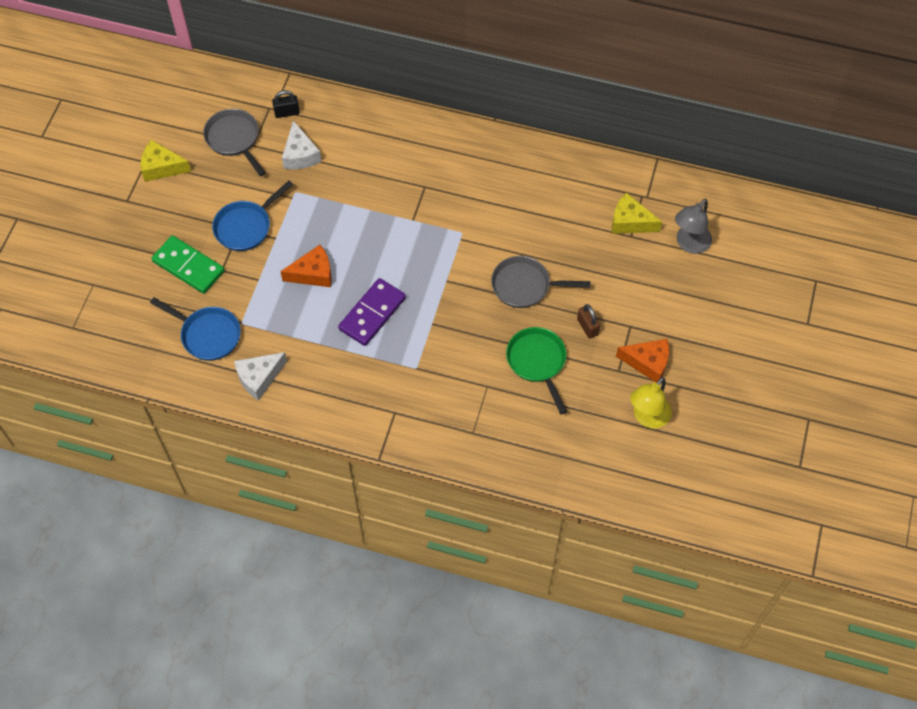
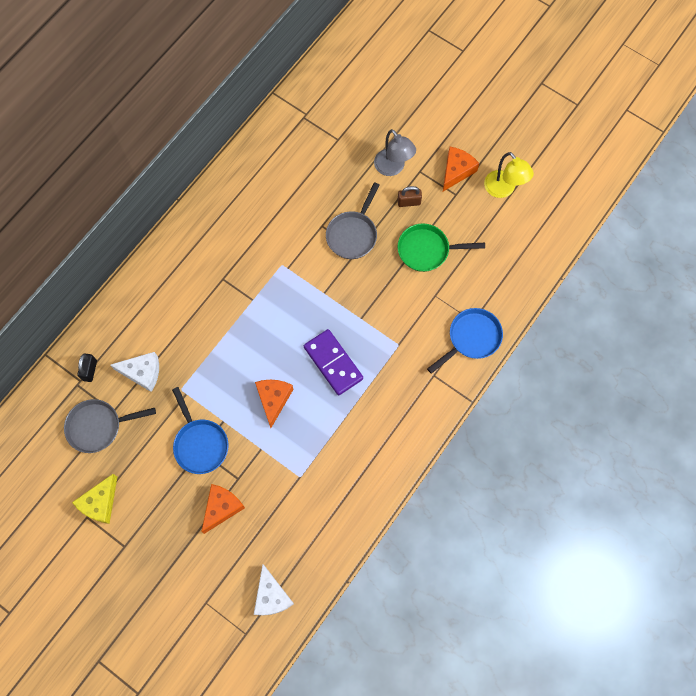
camera: 70 degrees left, 10 degrees up
blue pan [150,297,241,361] -> blue pan moved to [427,308,503,374]
green domino [151,235,225,294] -> orange cheese [201,484,245,534]
white cheese [234,352,287,401] -> white cheese moved to [254,564,294,615]
yellow cheese [612,193,662,234] -> none
grey lamp [675,199,712,254] -> grey lamp moved to [374,129,416,176]

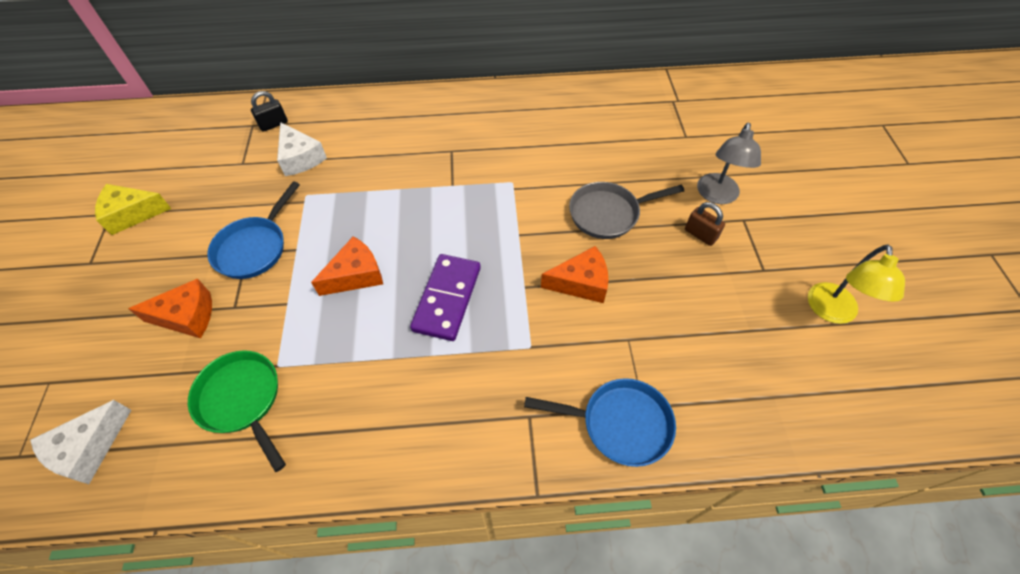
camera: 50 degrees right, 15 degrees down
grey pan [64,399,156,453] -> none
green pan [398,223,485,272] -> green pan moved to [188,350,286,472]
orange cheese [443,147,479,191] -> orange cheese moved to [541,246,609,303]

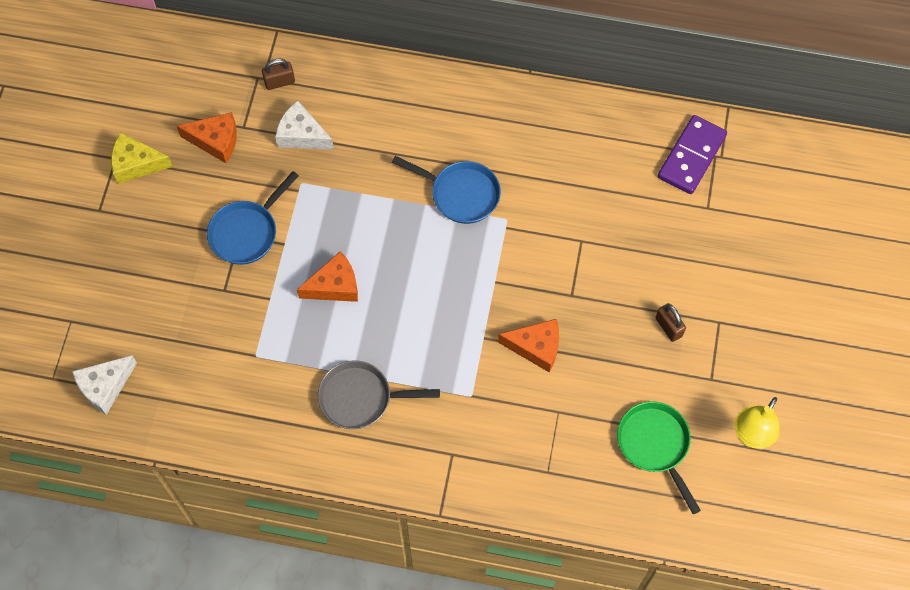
camera: 15 degrees right, 10 degrees up
orange cheese [128,278,212,338] -> orange cheese moved to [177,112,237,163]
green pan [188,350,286,472] -> green pan moved to [617,401,701,514]
black padlock [251,91,288,132] -> brown padlock [262,58,295,90]
white cheese [277,122,327,176] -> white cheese turned 135 degrees clockwise [275,101,334,150]
purple domino [410,254,481,341] -> purple domino moved to [658,115,727,194]
blue pan [524,378,676,467] -> blue pan moved to [392,156,501,224]
grey pan [569,182,684,239] -> grey pan moved to [318,360,440,429]
grey lamp [697,123,761,204] -> none

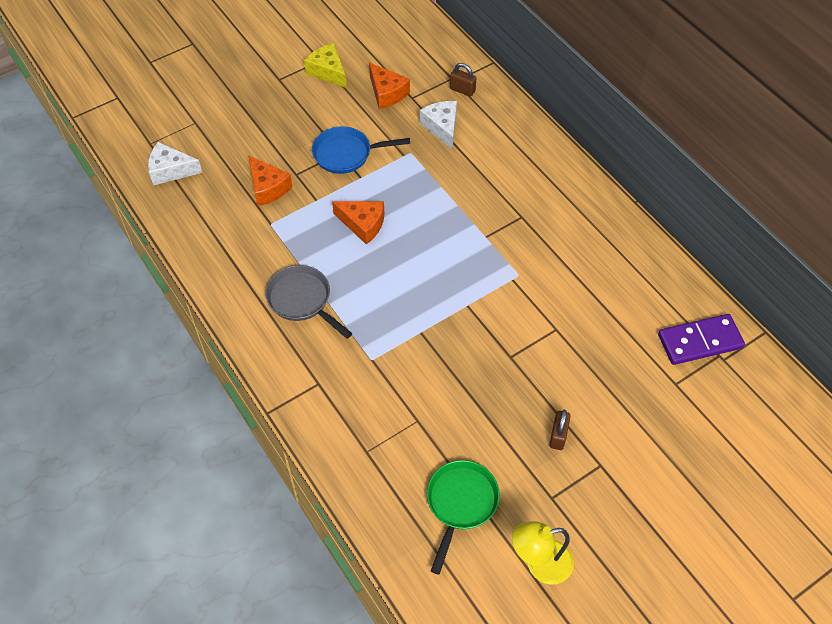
camera: 45 degrees right, 10 degrees down
blue pan [392,156,501,224] -> none
orange cheese [498,319,559,372] -> orange cheese moved to [248,155,292,206]

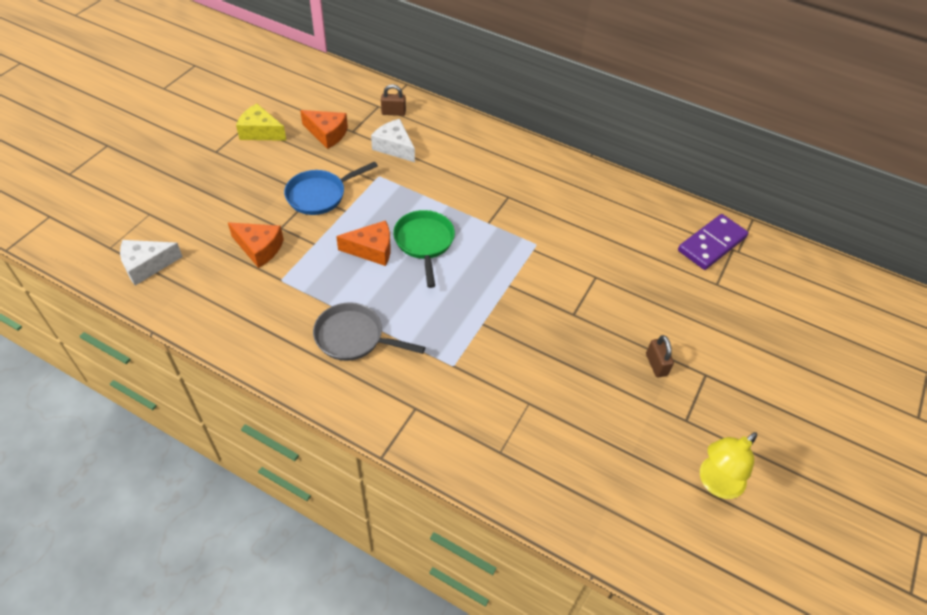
camera: 30 degrees left, 5 degrees down
green pan [427,460,500,575] -> green pan moved to [393,210,455,288]

